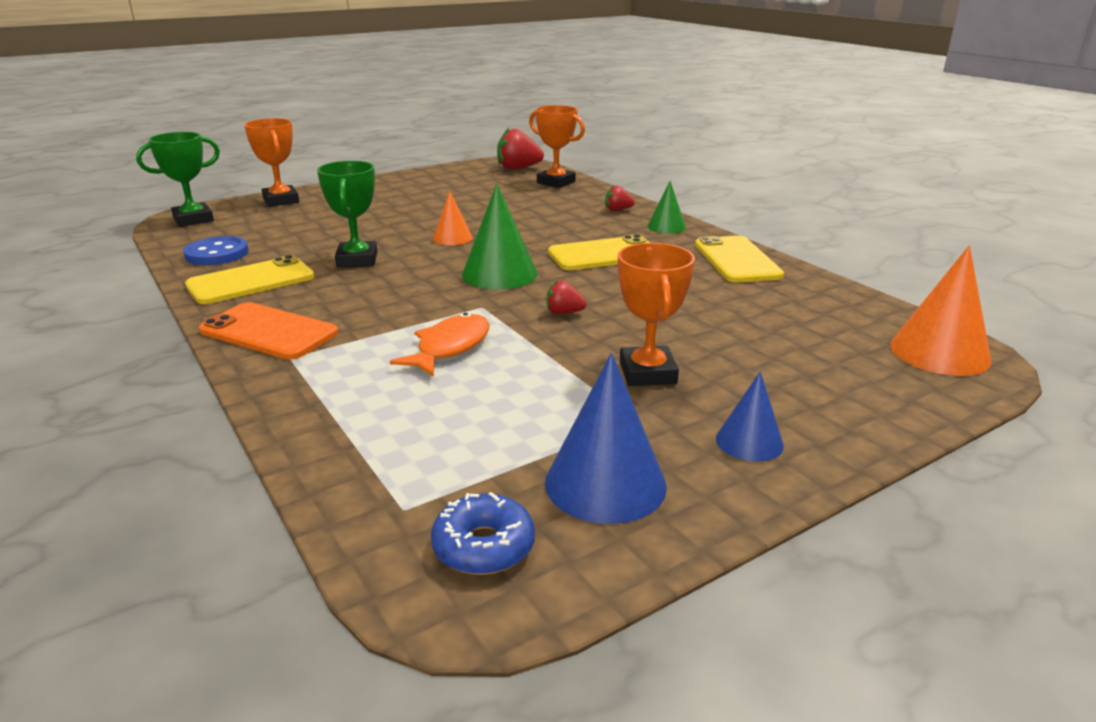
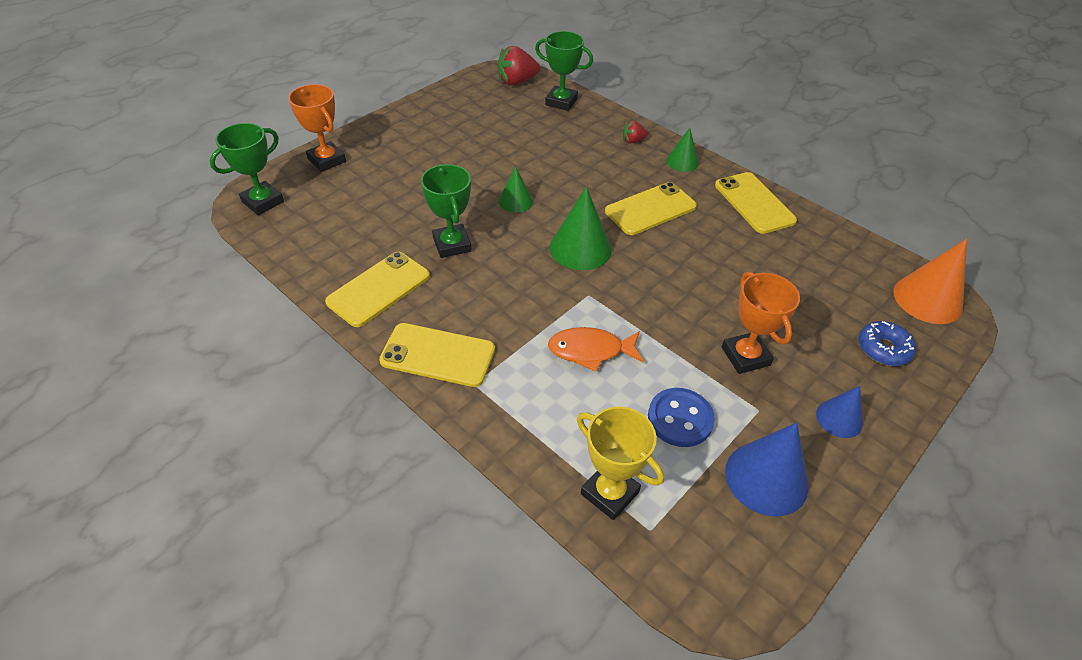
camera: 15 degrees left, 20 degrees up
blue button [183,236,249,265] -> blue button moved to [648,388,715,447]
orange phone [199,302,338,360] -> yellow phone [379,323,495,387]
orange fish [390,313,489,377] -> orange fish turned 105 degrees counterclockwise [548,327,644,372]
blue donut [431,492,535,575] -> blue donut moved to [859,321,916,366]
orange cone [433,191,473,245] -> green cone [498,166,533,212]
orange trophy [529,105,585,188] -> green trophy [535,31,593,111]
red strawberry [546,280,587,314] -> none
none -> yellow trophy [577,407,664,520]

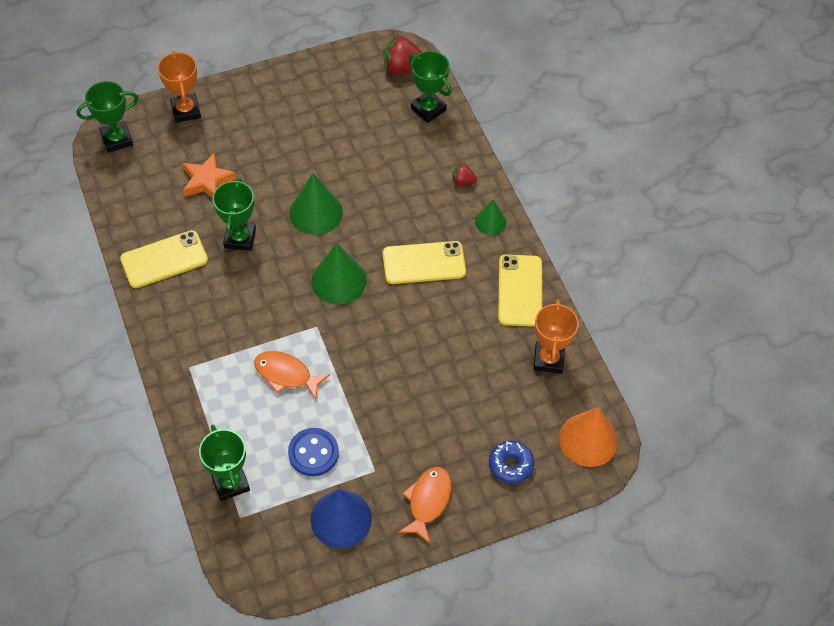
camera: 25 degrees right, 10 degrees up
yellow phone [379,323,495,387] -> none
green cone [498,166,533,212] -> green cone [289,173,343,235], size x1.69
yellow trophy [577,407,664,520] -> green trophy [199,425,250,501]
orange trophy [722,272,800,374] -> orange trophy moved to [533,299,579,374]
blue cone [816,386,863,438] -> orange fish [398,467,451,543]
none -> orange star [183,153,236,198]

